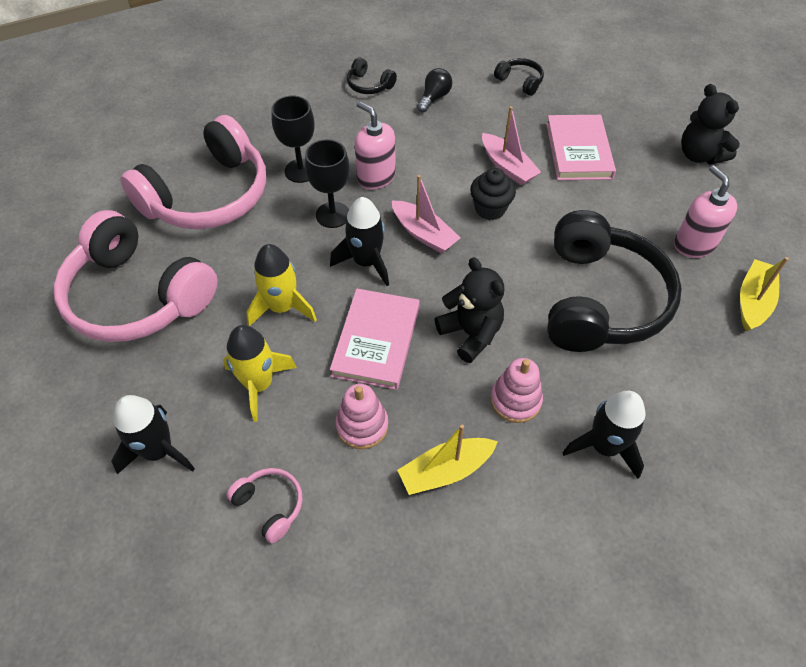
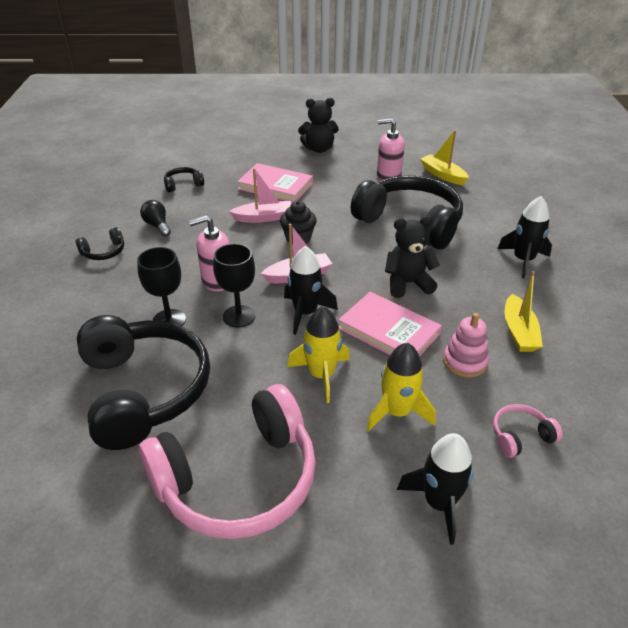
camera: 65 degrees left, 15 degrees down
pink headphones [120,115,266,229] -> black headphones [77,315,210,450]
pink stacking toy [490,358,543,423] -> none

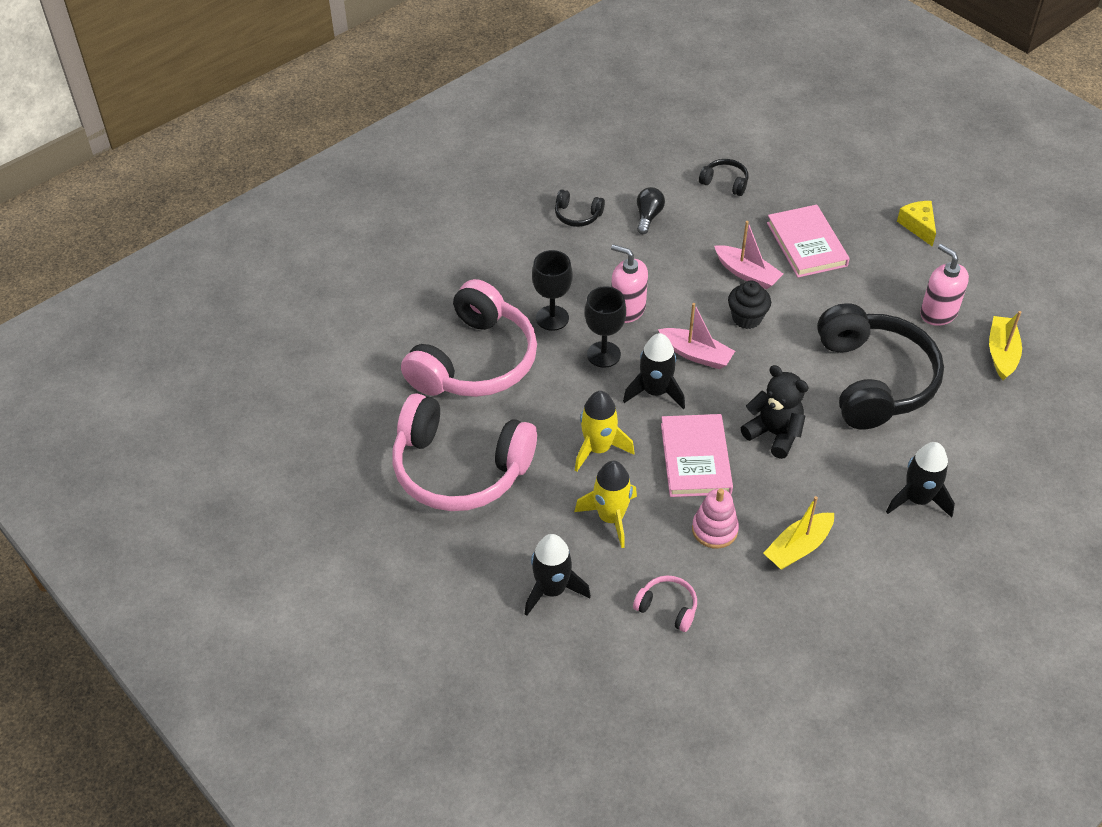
camera: 50 degrees right, 10 degrees up
black headphones [77,315,210,450] -> pink headphones [401,279,537,397]
black teddy bear [298,98,339,153] -> yellow cheese [897,201,936,247]

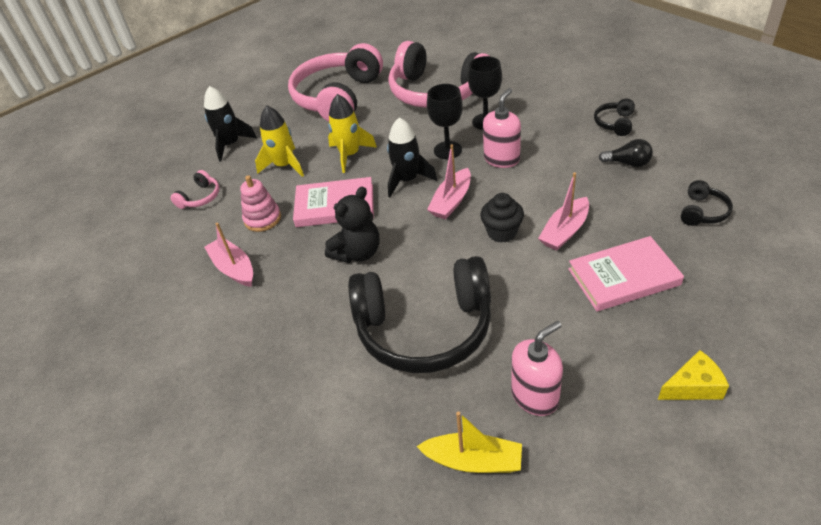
camera: 95 degrees right, 5 degrees down
yellow boat [763,496,834,570] -> pink boat [204,223,253,287]
black rocket [886,442,955,518] -> none

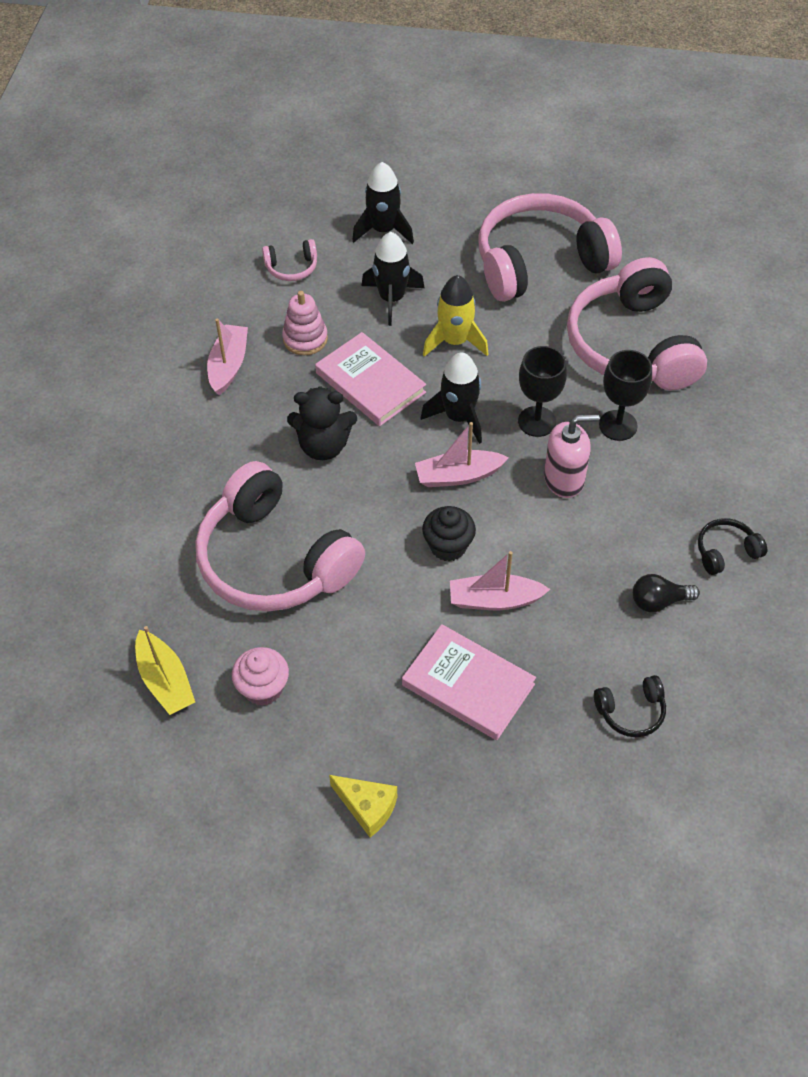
camera: 45 degrees right, 10 degrees up
yellow rocket [255,106,304,177] -> black rocket [362,232,425,326]
black headphones [348,256,491,373] -> pink headphones [195,461,365,612]
pink soap dispenser [511,321,563,416] -> pink cupcake [232,647,289,706]
black light bulb [599,139,653,167] -> black light bulb turned 105 degrees clockwise [633,574,700,612]

